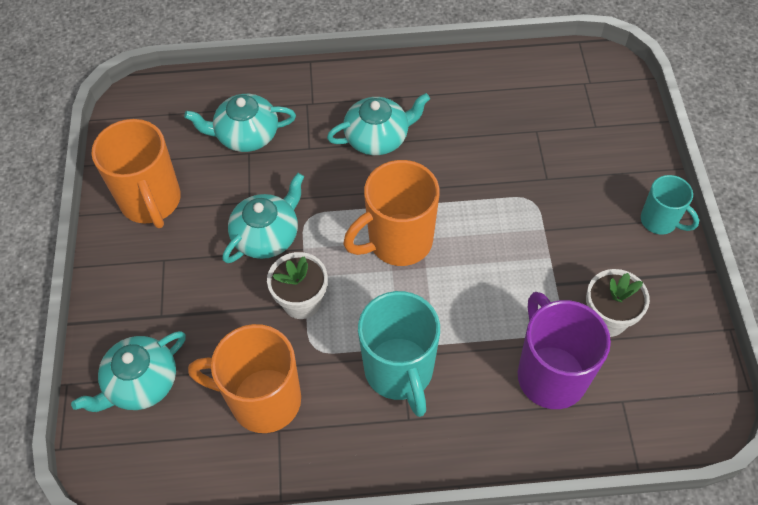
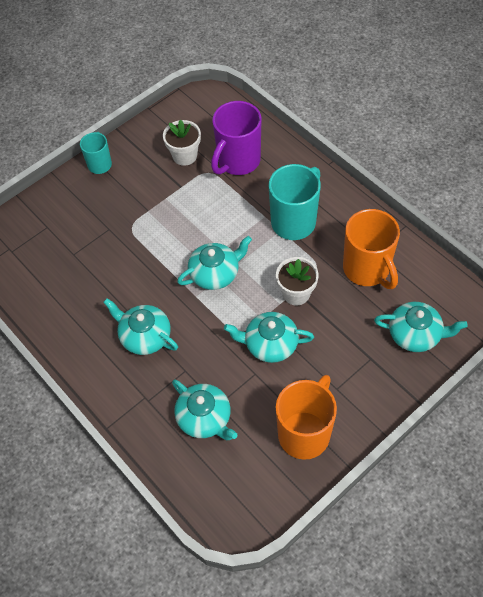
camera: 125 degrees left, 0 degrees up
orange mug [343,160,440,266] -> turquoise teapot [177,236,252,290]

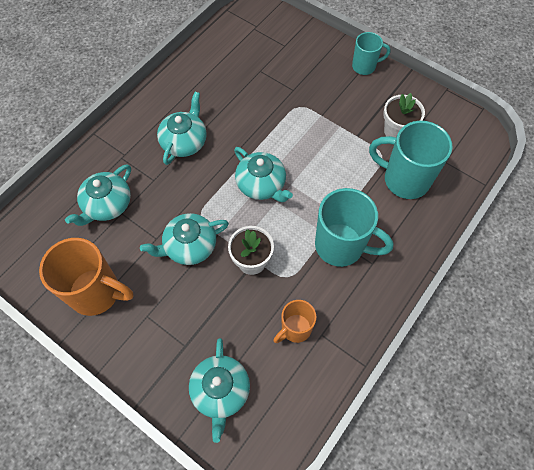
camera: 75 degrees right, 5 degrees up
purple mug [211,101,262,175] -> turquoise mug [369,121,453,199]
turquoise teapot [224,312,314,363] -> turquoise teapot turned 105 degrees counterclockwise [140,213,229,265]
orange mug [343,209,400,289] -> orange mug [273,300,317,343], size x0.57

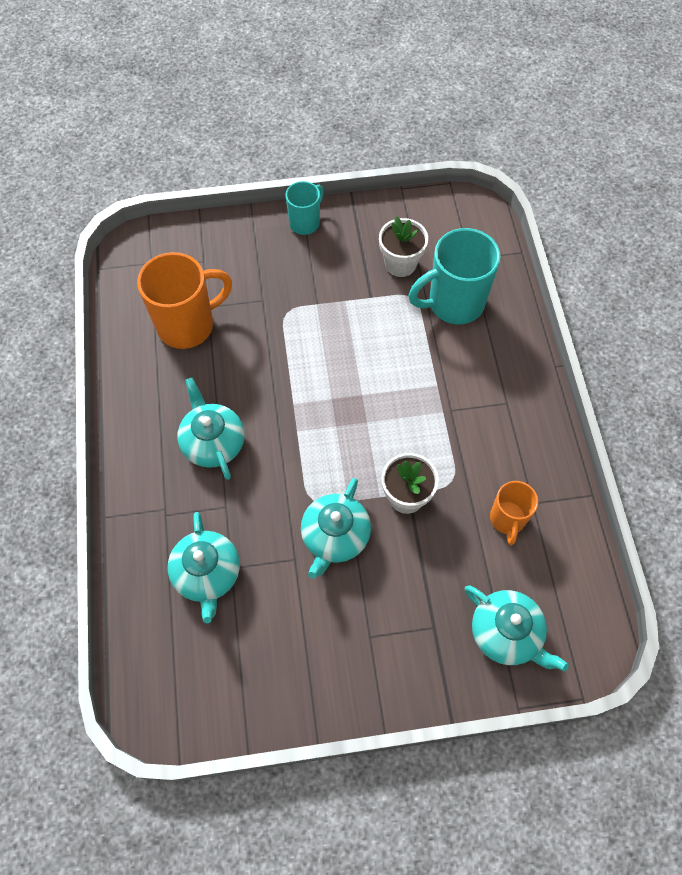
camera: 45 degrees left, 0 degrees up
orange mug [39,238,134,316] -> orange mug moved to [137,252,232,349]
turquoise teapot [234,147,293,202] -> none
turquoise mug [315,188,393,267] -> none

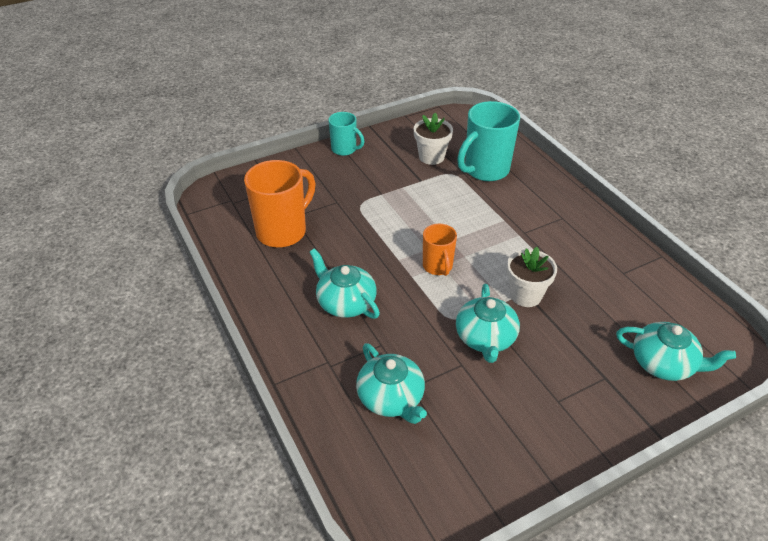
camera: 20 degrees left, 20 degrees down
turquoise mug [285,181,324,235] -> turquoise mug turned 105 degrees clockwise [328,112,365,156]
orange mug [490,481,538,545] -> orange mug moved to [423,224,457,276]

